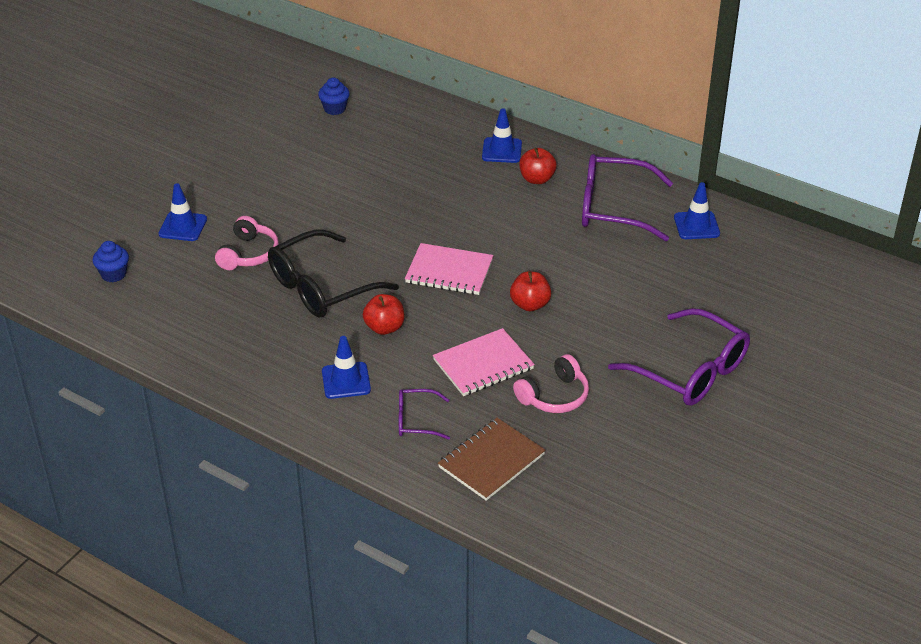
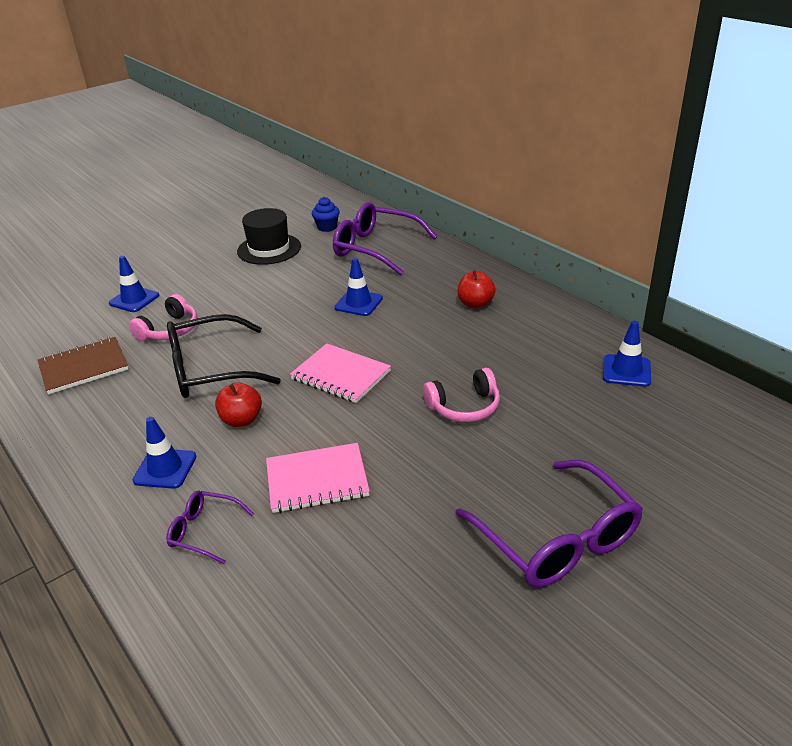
camera: 20 degrees right, 5 degrees down
blue cupcake [93,241,129,282] -> none
brown notebook [438,418,546,501] -> brown notebook moved to [38,337,128,394]
blue traffic cone [482,108,522,163] -> blue traffic cone moved to [334,258,383,316]
red apple [510,271,551,311] -> none
pink headphones [513,354,589,413] -> pink headphones moved to [423,368,500,422]
purple glasses [582,154,673,241] -> purple glasses moved to [333,202,437,275]
none -> black hat [237,208,301,265]

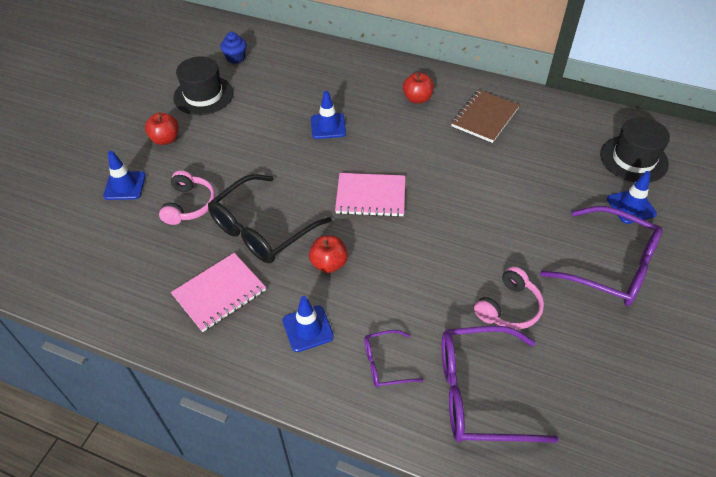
camera: 30 degrees left, 15 degrees up
brown notebook [38,337,128,394] -> brown notebook moved to [451,90,520,143]
pink notebook [266,443,370,513] -> pink notebook moved to [171,253,266,332]
purple glasses [333,202,437,275] -> purple glasses moved to [442,326,559,443]
pink headphones [423,368,500,422] -> pink headphones moved to [474,266,544,330]
blue traffic cone [603,321,651,387] -> blue traffic cone moved to [607,171,657,224]
none -> red apple [145,113,179,145]
none -> black hat [600,117,670,183]

